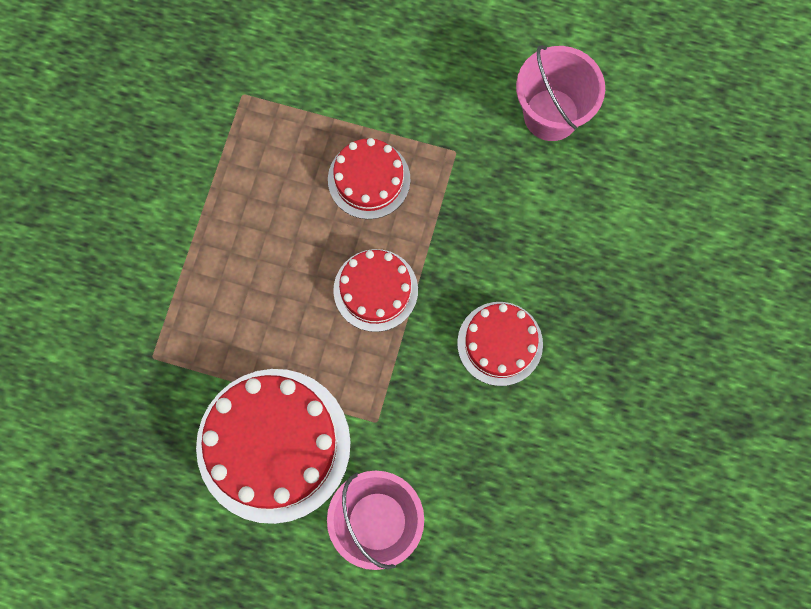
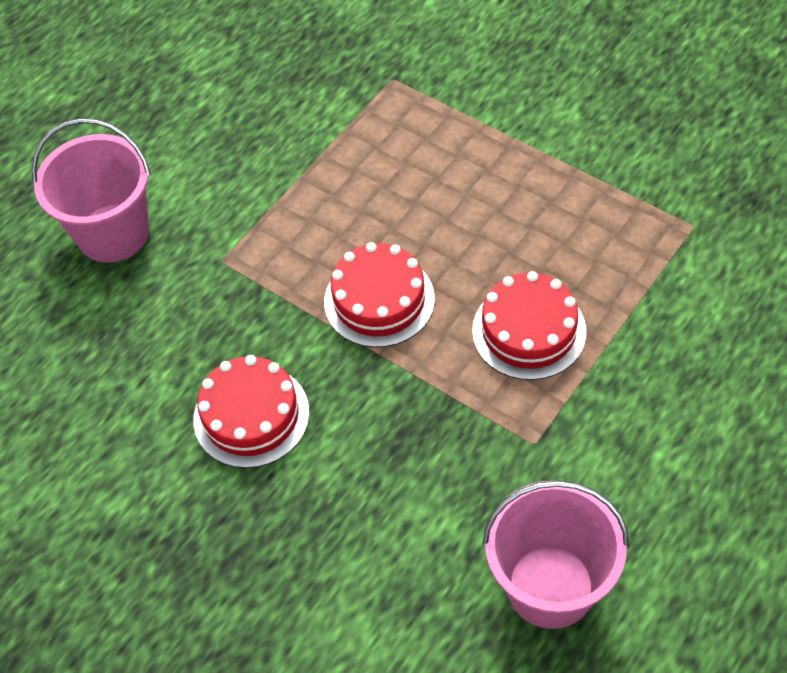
camera: 115 degrees right, 20 degrees down
red cake [196,369,351,524] -> none

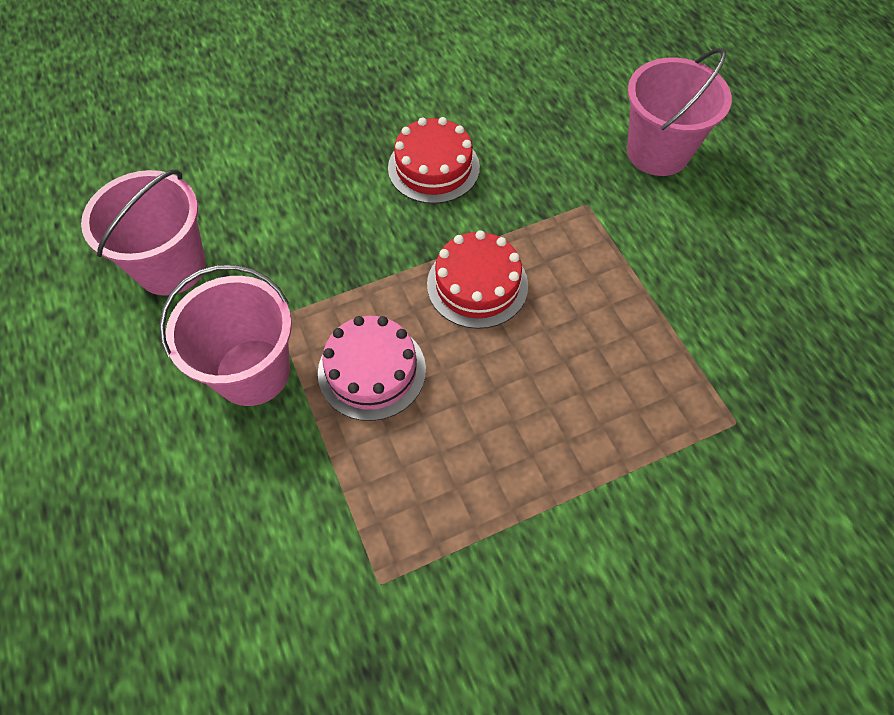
camera: 115 degrees right, 5 degrees up
red cake [472,271,586,380] -> pink cake [318,316,426,421]
none -> pink bucket [159,265,292,406]

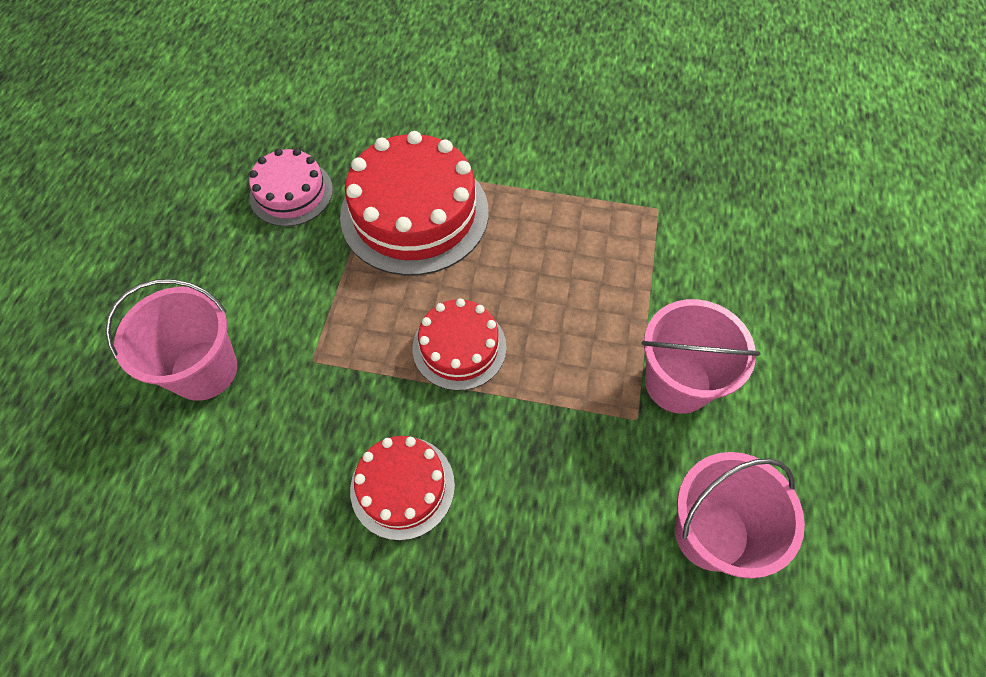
camera: 145 degrees left, 0 degrees up
pink cake [318,316,426,421] -> pink cake moved to [249,149,333,227]
none -> red cake [340,131,489,276]

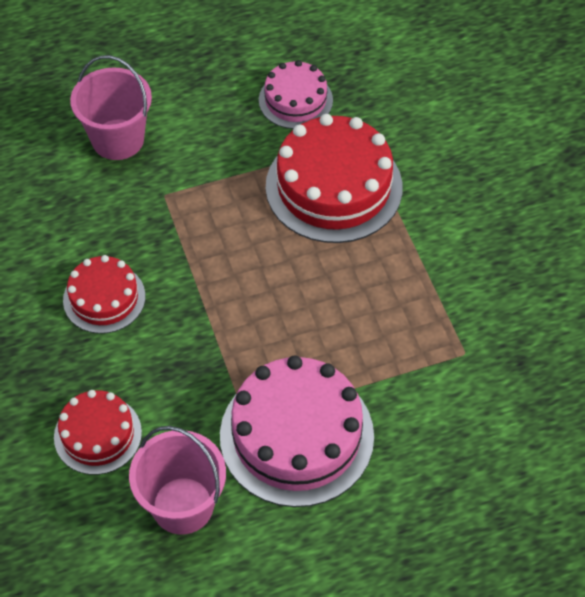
camera: 60 degrees right, 5 degrees down
red cake [413,298,507,391] -> red cake moved to [54,390,142,475]
pink bucket [642,299,761,414] -> pink cake [220,355,374,507]

